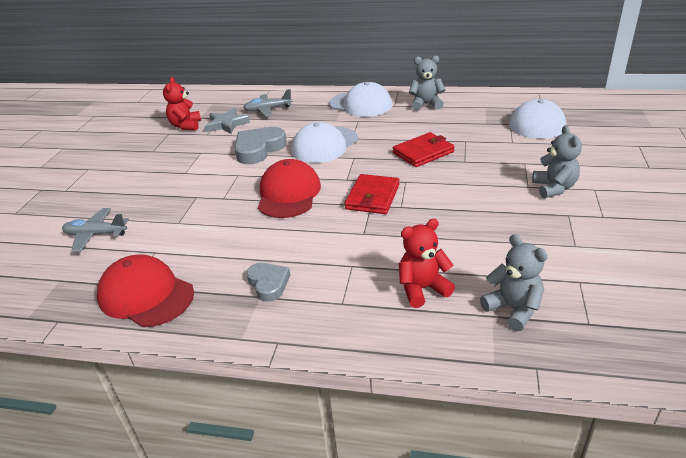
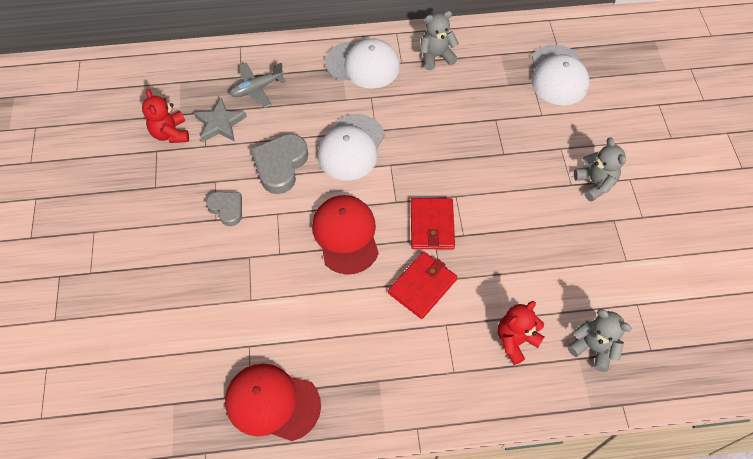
camera: 20 degrees left, 25 degrees up
grey plane [62,208,129,252] -> none
grey heart [246,263,290,301] -> grey heart moved to [206,192,242,226]
red wallet [393,132,455,167] -> red wallet moved to [388,251,457,319]

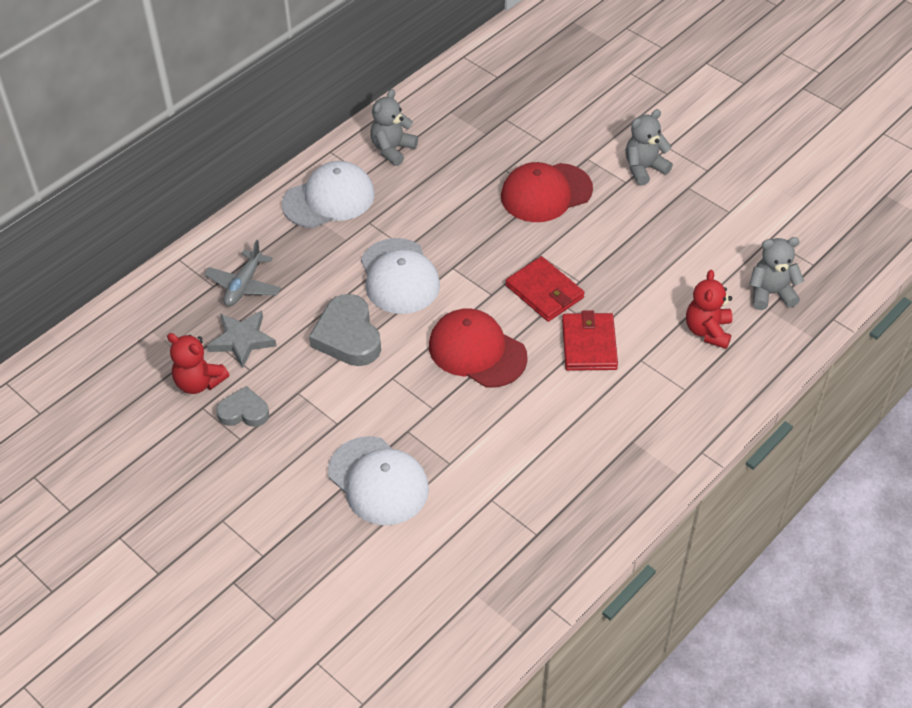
camera: 40 degrees left, 10 degrees down
grey heart [206,192,242,226] -> grey heart moved to [216,386,269,427]
red cap [225,363,321,441] -> red cap moved to [501,162,593,222]
white cap [532,45,589,105] -> white cap moved to [328,436,429,525]
grey teddy bear [574,137,626,202] -> grey teddy bear turned 60 degrees counterclockwise [625,109,673,186]

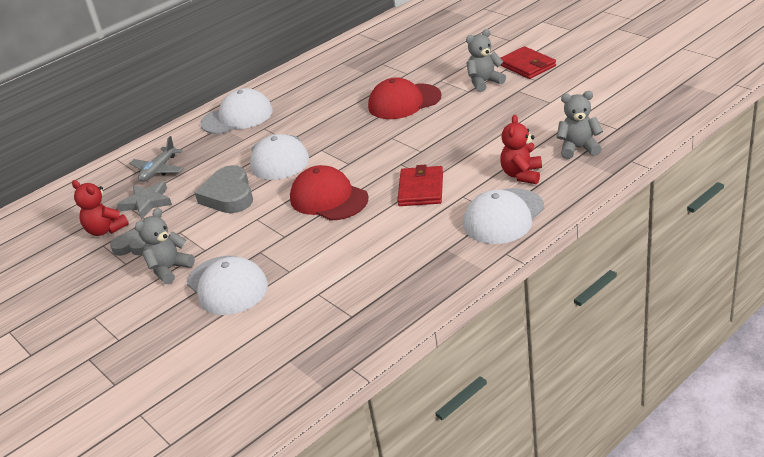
camera: 10 degrees right, 15 degrees down
grey teddy bear [370,89,418,166] -> grey teddy bear moved to [135,208,195,284]
red wallet [506,256,585,322] -> red wallet moved to [500,46,556,79]
none -> white cap [463,188,544,244]

